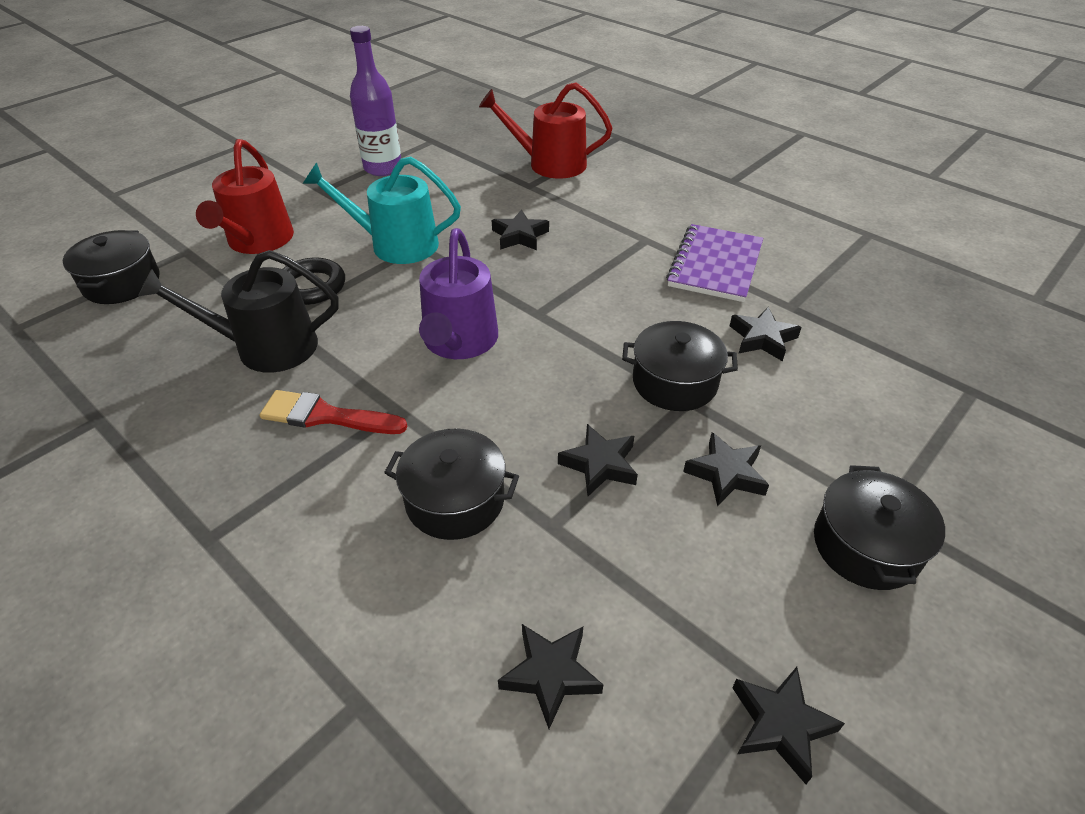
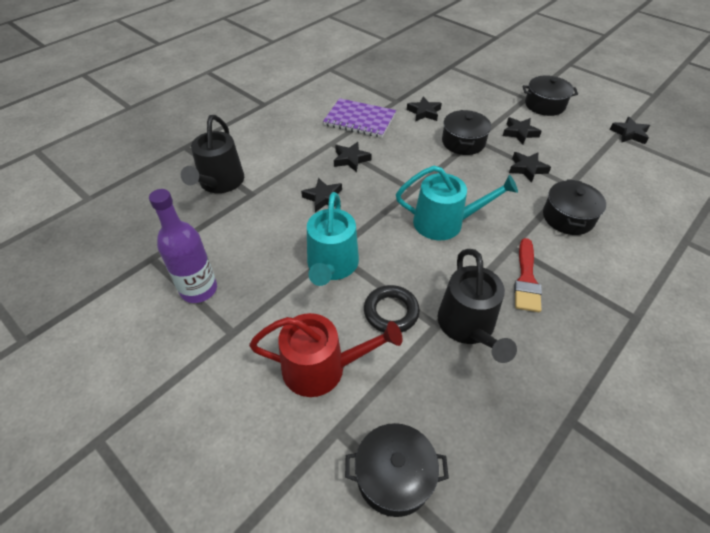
camera: 90 degrees left, 5 degrees up
purple watering can [419,228,498,359] -> turquoise watering can [396,166,518,240]
red watering can [479,82,612,179] -> black watering can [181,115,244,193]
black star [498,624,603,729] -> black star moved to [334,142,372,172]

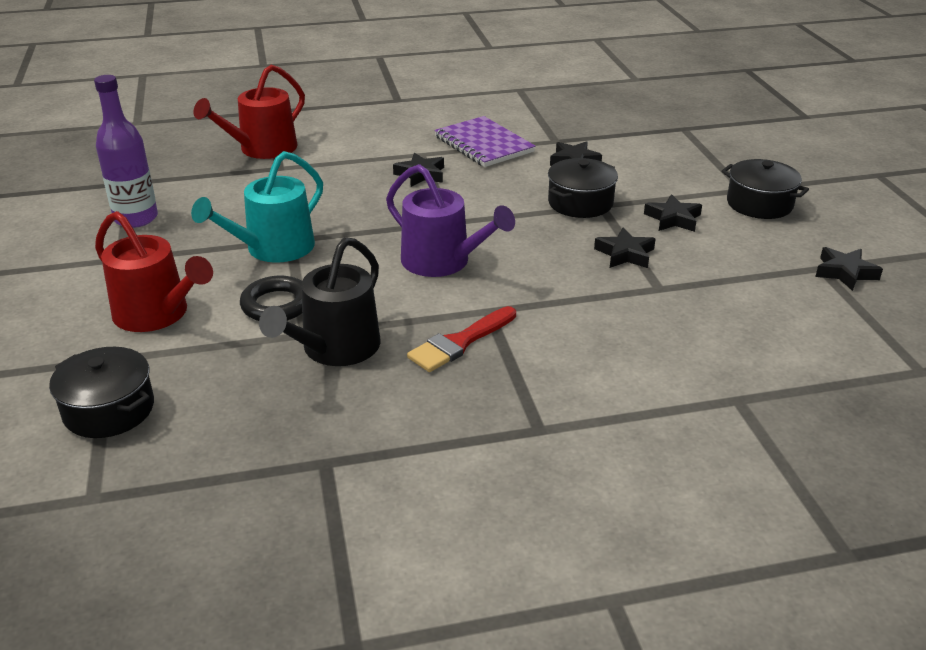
camera: 35 degrees right, 15 degrees down
black watering can [181,115,244,193] -> red watering can [193,65,305,159]
black star [301,178,342,212] -> none
turquoise watering can [396,166,518,240] -> purple watering can [386,164,515,277]
black pot [543,179,606,235] -> none

